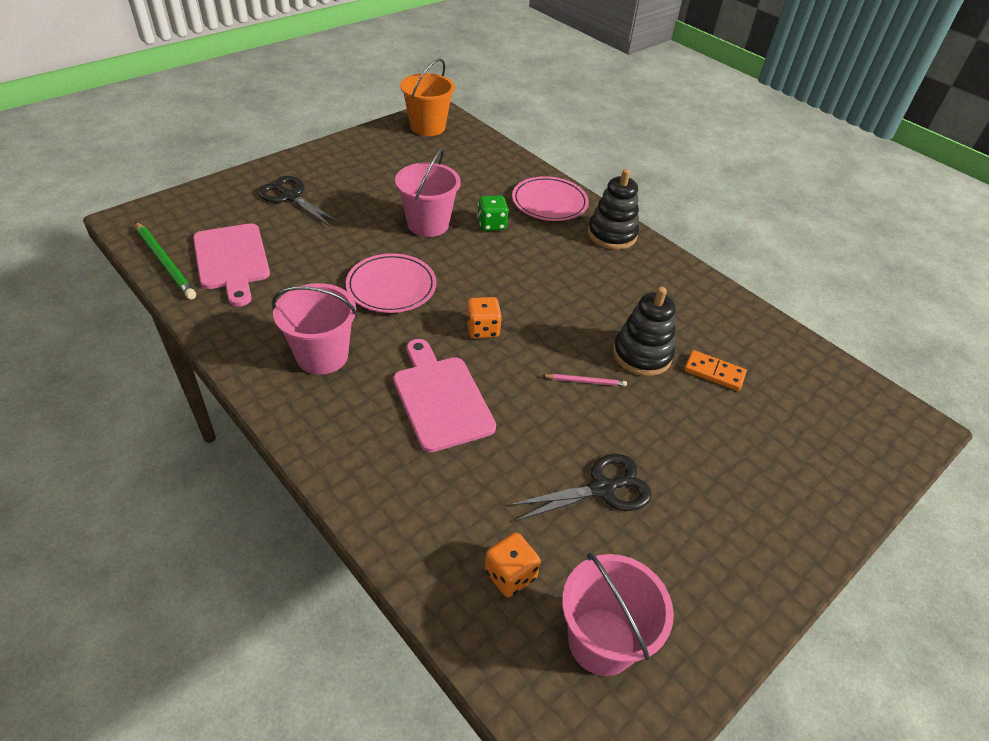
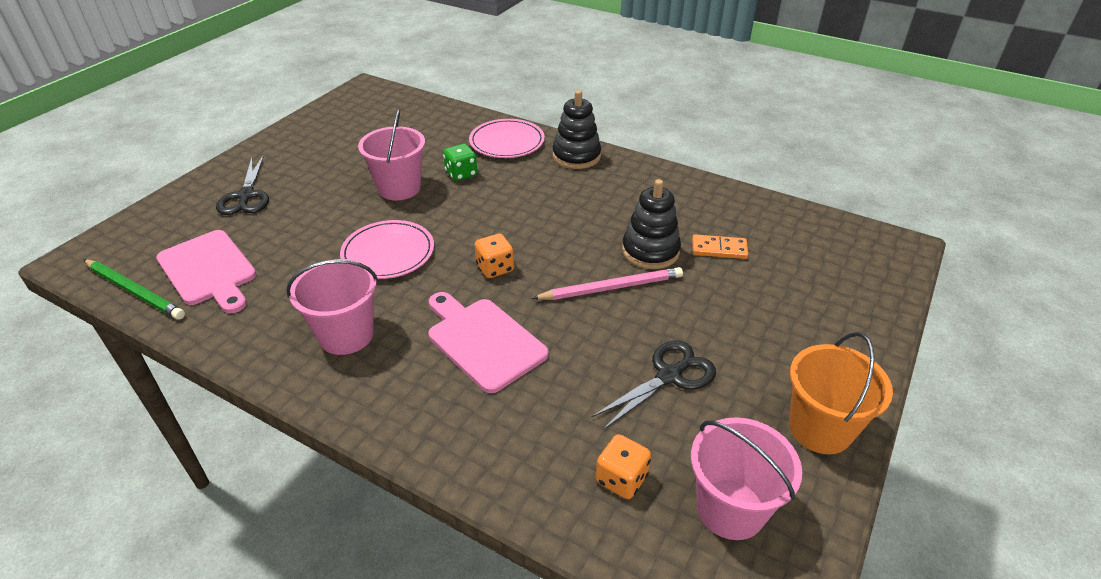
camera: 15 degrees left, 5 degrees down
black scissors [257,176,341,227] -> black scissors turned 120 degrees counterclockwise [216,155,269,215]
orange bucket [400,59,455,136] -> orange bucket moved to [789,332,893,454]
pink pencil [542,374,627,387] -> pink pencil [532,267,683,300], size x1.88

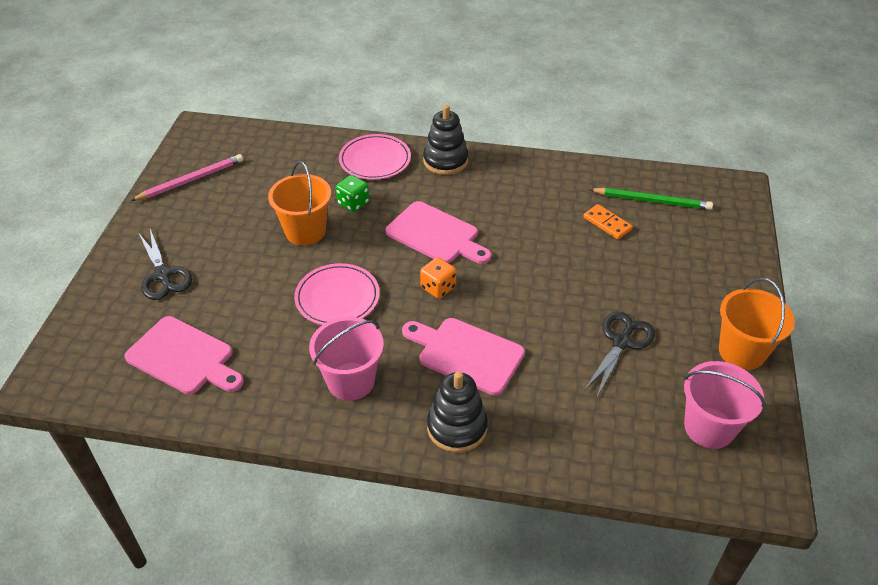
camera: 20 degrees left, 5 degrees up
green pencil [83,259,185,320] -> green pencil moved to [589,188,713,210]
pink bucket [358,108,425,200] -> orange bucket [268,161,331,246]
pink pencil [532,267,683,300] -> pink pencil moved to [131,154,243,201]
orange dice [596,434,651,499] -> none
black stacking toy [622,179,681,269] -> black stacking toy moved to [427,371,488,453]
orange domino [692,234,749,259] -> orange domino turned 60 degrees clockwise [583,204,633,239]
none -> pink cutting board [385,201,491,264]

